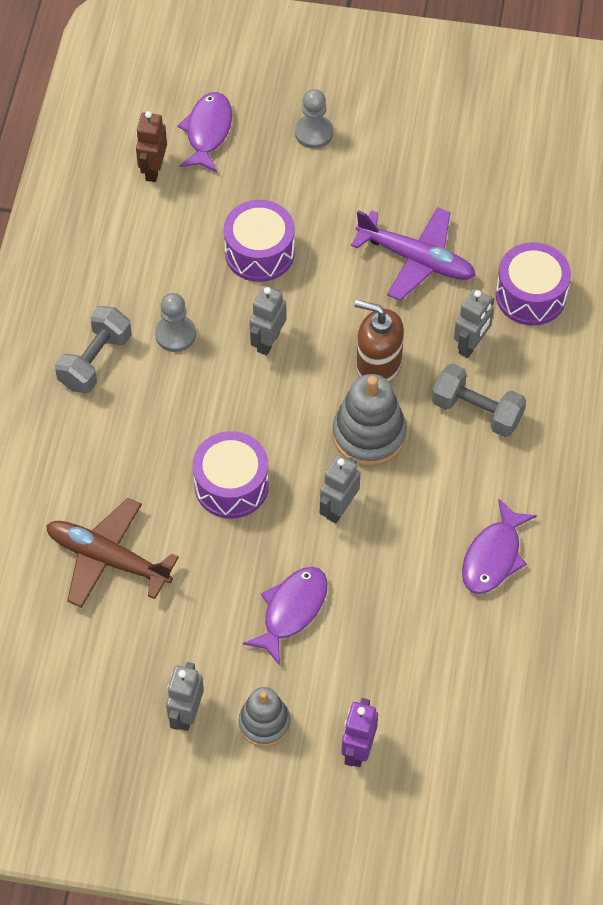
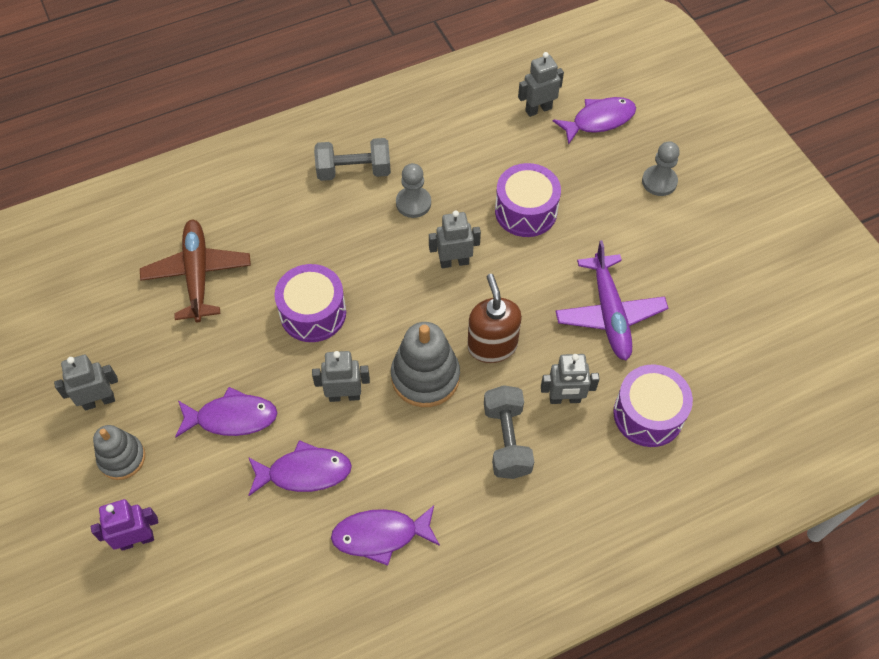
camera: 55 degrees right, 0 degrees up
brown robot [136,111,167,182] -> grey robot [518,52,564,117]
none -> purple fish [248,440,352,496]

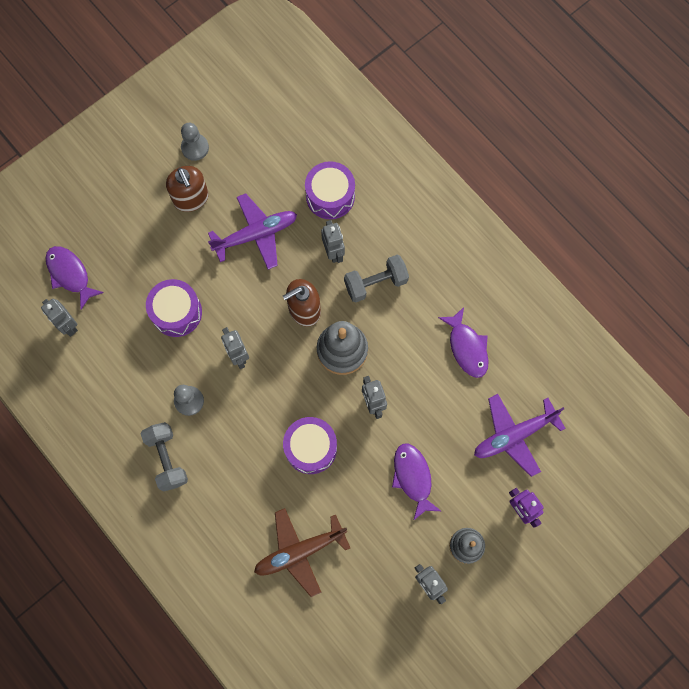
camera: 105 degrees left, 15 degrees up
purple fish [248,440,352,496] -> none
grey pawn [642,141,680,196] -> grey pawn moved to [181,123,209,161]
none -> brown soap dispenser [166,166,209,212]
none -> purple plane [474,394,566,477]

